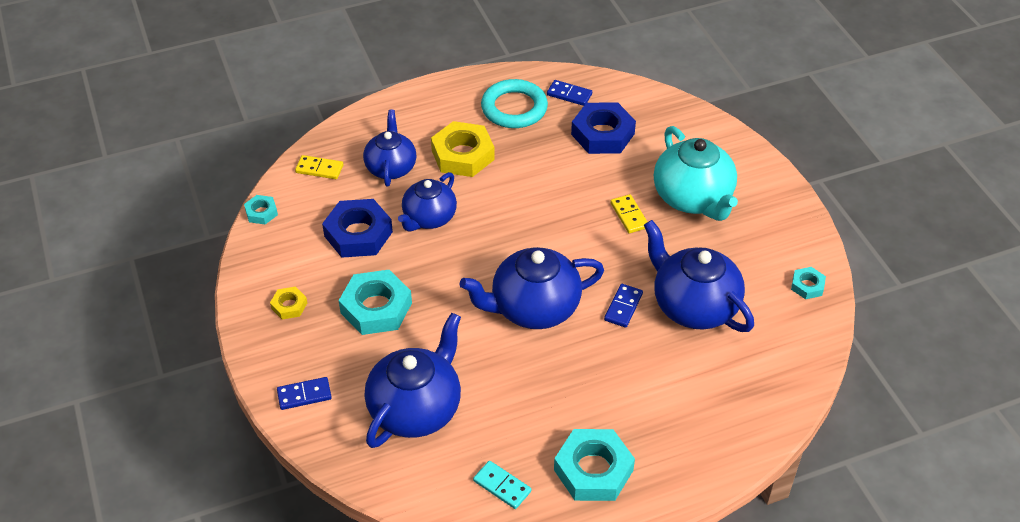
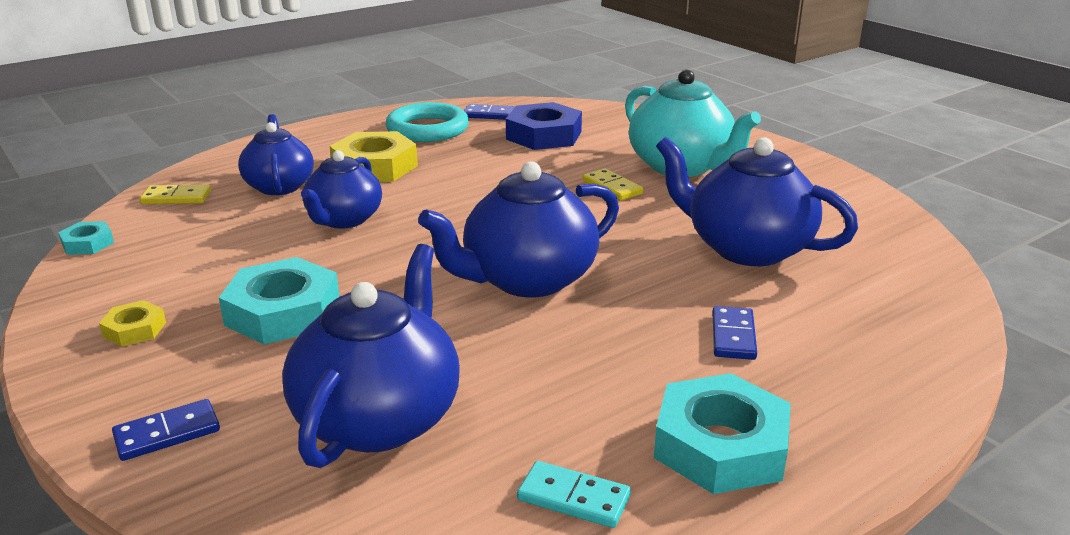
camera: 15 degrees left, 20 degrees down
blue nut [322,199,393,258] -> none
blue domino [604,284,643,328] -> blue domino moved to [712,306,757,360]
turquoise nut [791,267,826,299] -> none

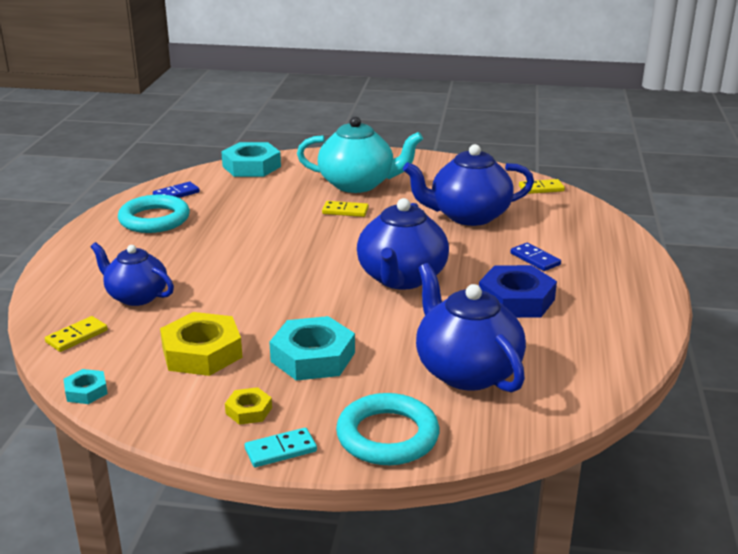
camera: 45 degrees left, 0 degrees up
blue domino [112,399,220,461] -> turquoise ring [336,393,439,465]
blue teapot [301,150,382,229] -> none
yellow nut [330,131,418,182] -> yellow nut moved to [160,312,243,376]
blue nut [506,102,582,150] -> blue nut moved to [479,265,557,318]
turquoise domino [517,461,631,528] -> turquoise domino moved to [245,428,317,467]
turquoise nut [654,373,791,494] -> turquoise nut moved to [221,142,281,177]
none -> yellow domino [519,179,565,194]

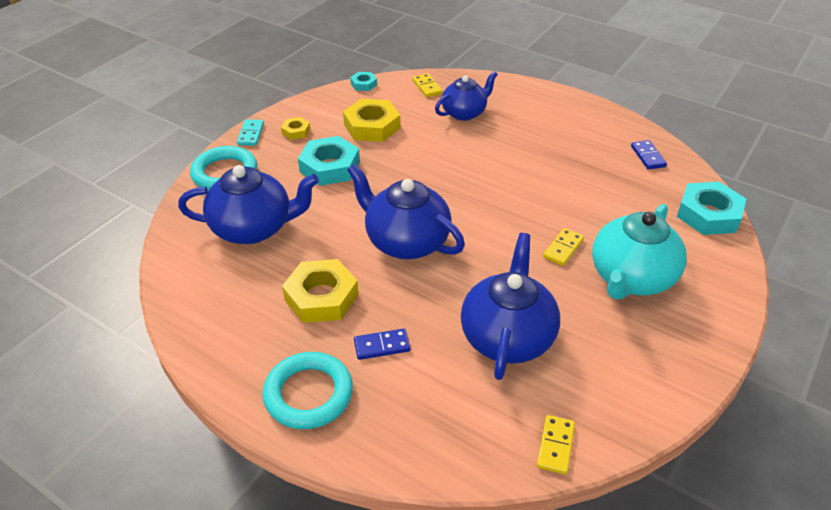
camera: 115 degrees right, 15 degrees up
turquoise ring [118,194,190,233] -> turquoise ring moved to [263,352,353,429]
blue nut [479,265,557,318] -> yellow nut [282,259,359,323]

